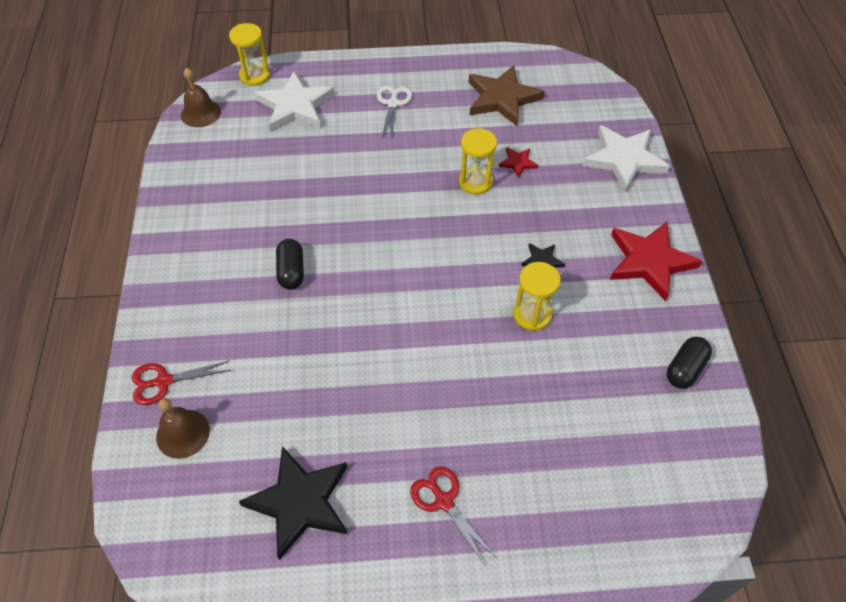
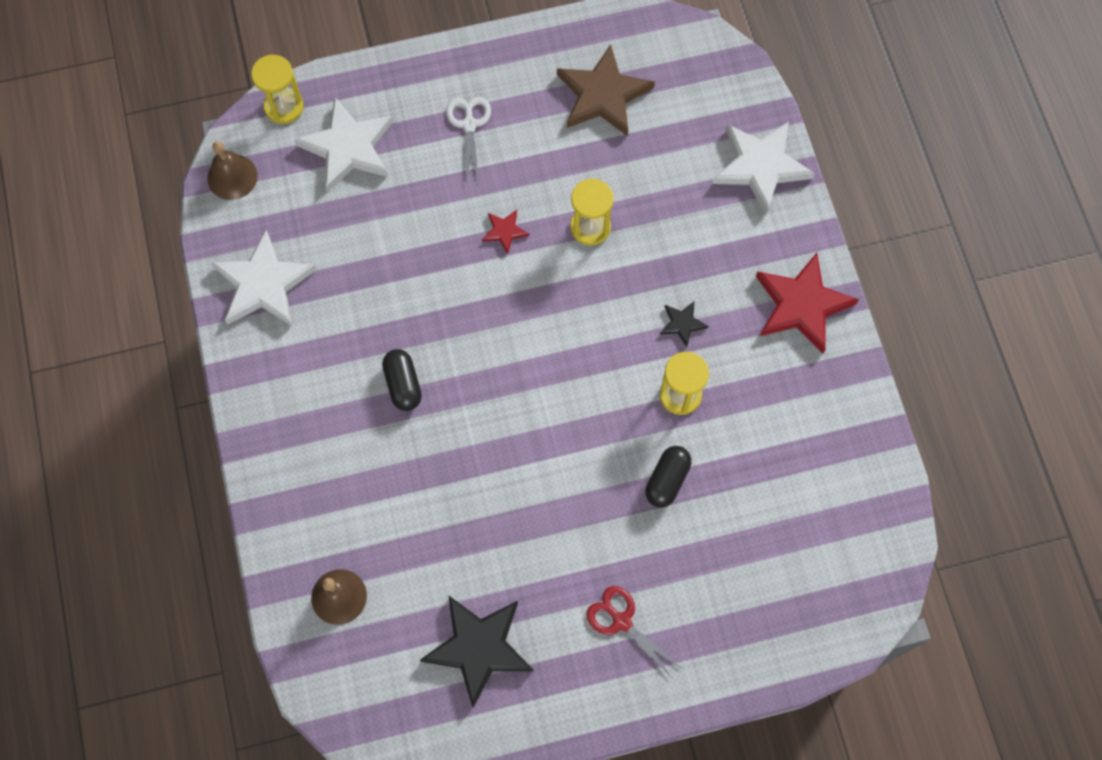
camera: 10 degrees left, 15 degrees up
red scissors [132,360,231,405] -> none
red star [499,147,538,178] -> red star moved to [482,210,529,254]
black capsule [667,337,712,389] -> black capsule moved to [645,446,691,508]
none -> white star [211,230,316,326]

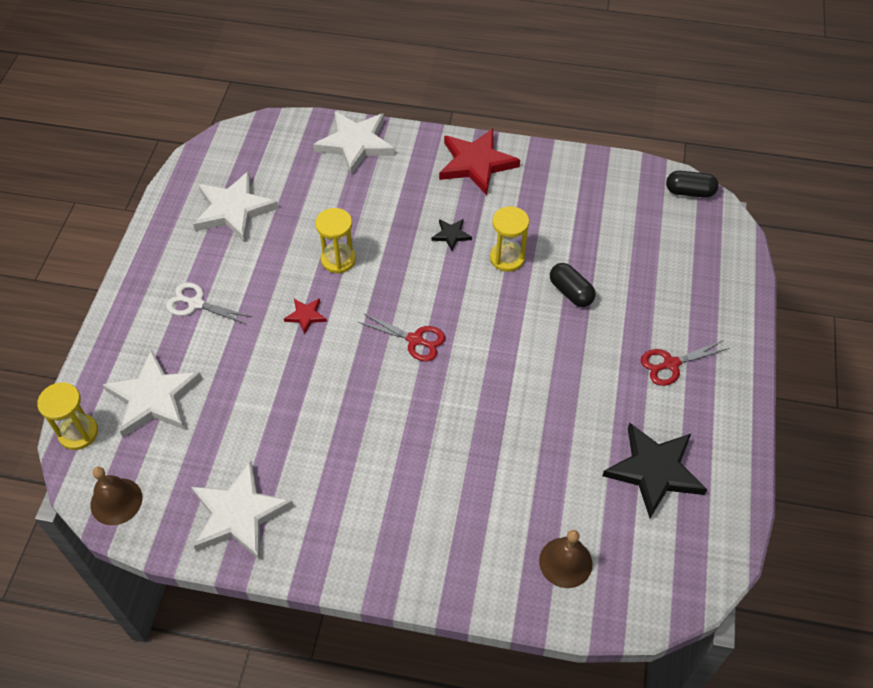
camera: 65 degrees left, 15 degrees down
black capsule [382,349,422,411] -> black capsule moved to [666,171,719,198]
brown star [557,44,655,136] -> white star [193,171,279,242]
none -> red scissors [358,313,445,361]

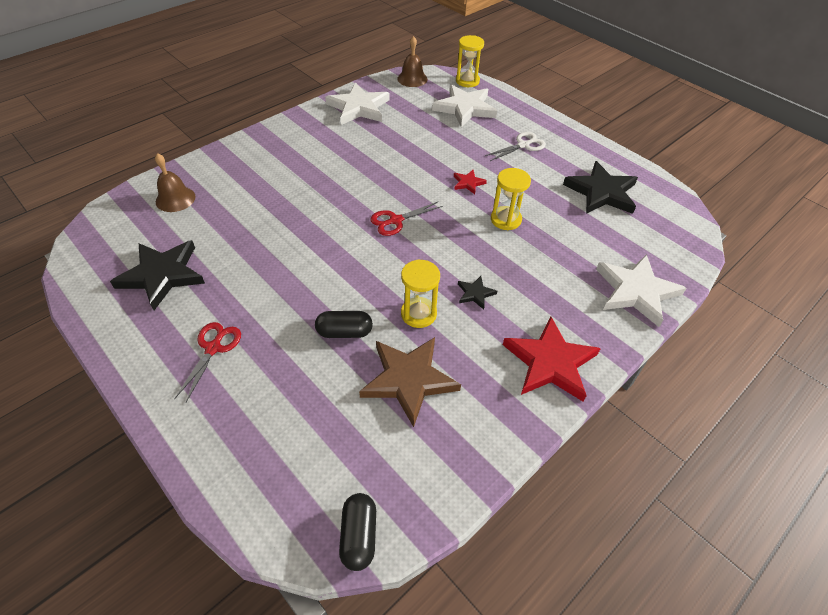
camera: 125 degrees right, 5 degrees down
white star [193,171,279,242] -> black star [563,161,638,214]
black capsule [666,171,719,198] -> black capsule turned 45 degrees counterclockwise [339,493,376,571]
none -> brown star [359,337,461,427]

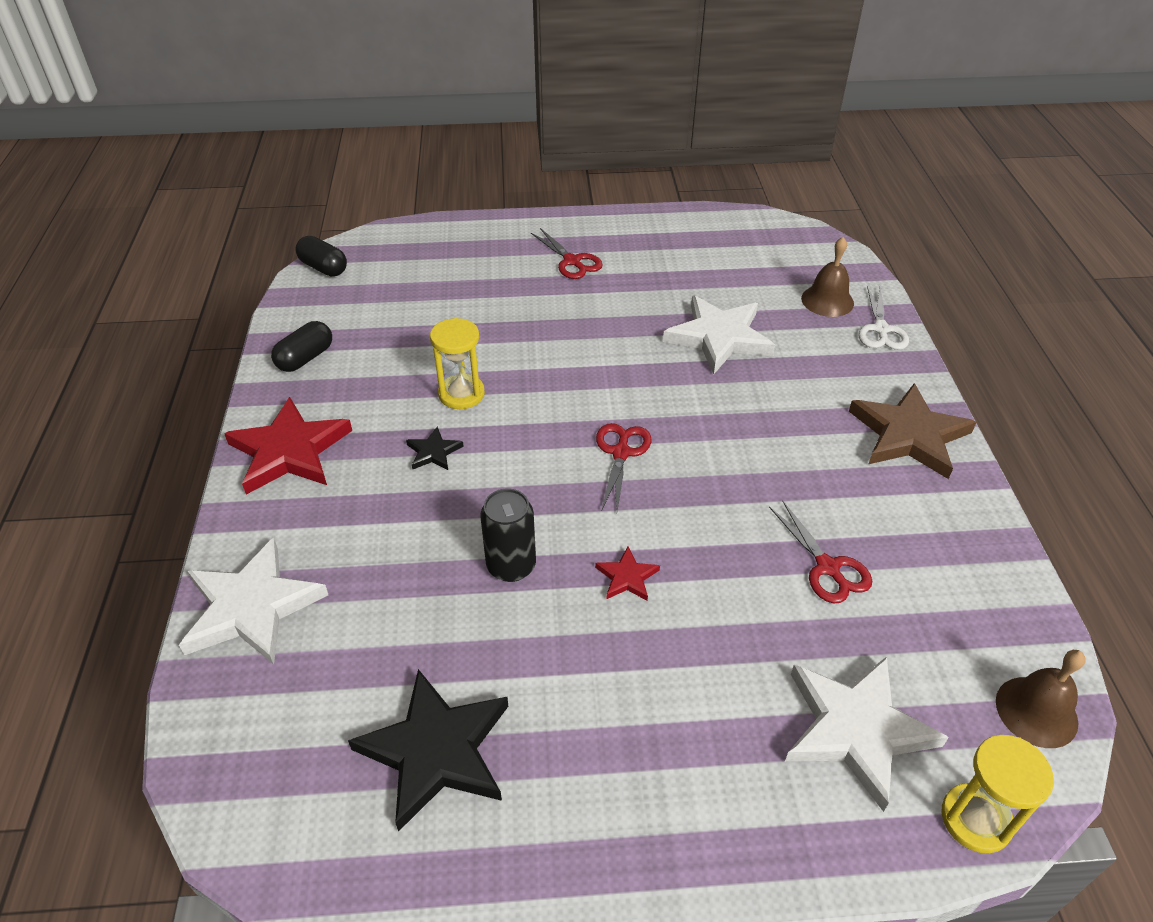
camera: 130 degrees right, 5 degrees down
black star [110,240,205,310] -> none
black capsule [315,311,373,338] -> black capsule moved to [271,321,332,372]
white star [325,83,390,125] -> white star moved to [663,295,775,374]
brown star [359,337,461,427] -> brown star moved to [849,383,977,479]
white scissors [485,132,546,161] -> white scissors moved to [858,286,909,350]
yellow hourglass [491,168,531,230] -> black can [480,489,536,582]
none -> red scissors [769,501,872,603]

